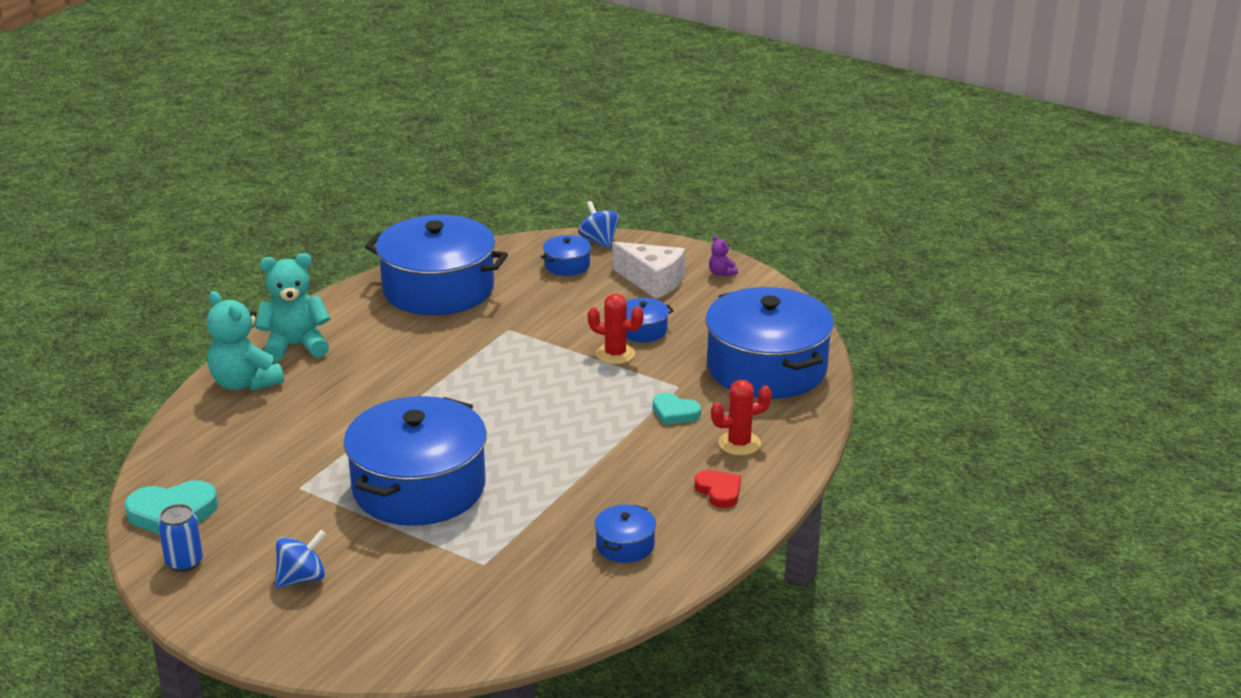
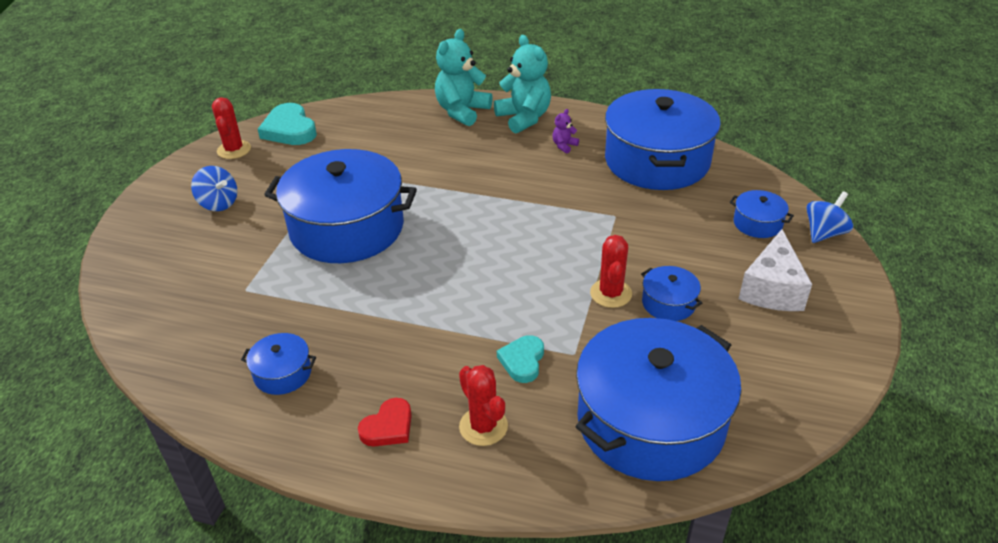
camera: 75 degrees right, 10 degrees up
blue can [158,504,203,572] -> red cactus [212,97,251,159]
purple teddy bear [709,236,738,277] -> purple teddy bear moved to [552,109,579,153]

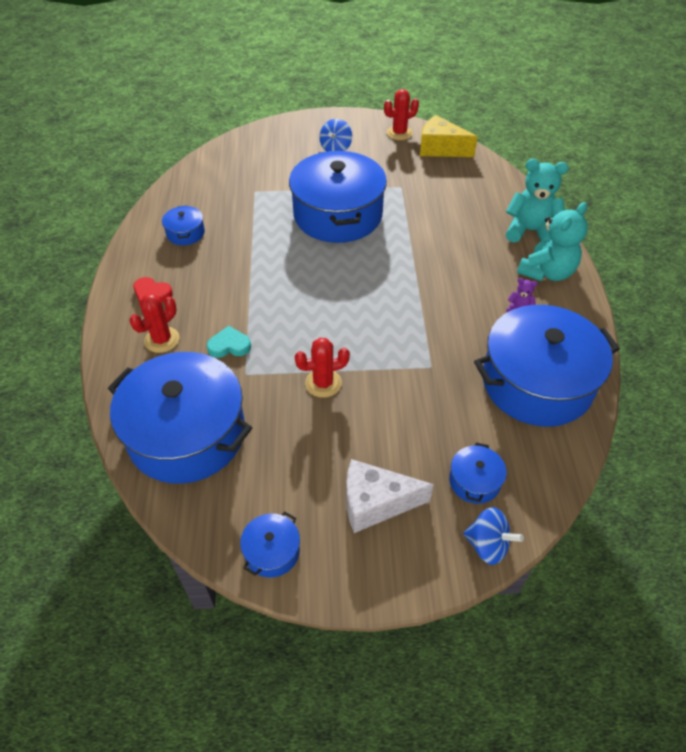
camera: 70 degrees right, 10 degrees up
turquoise heart [258,103,317,145] -> yellow cheese [420,115,478,157]
blue pot [641,266,702,321] -> blue pot moved to [240,512,300,578]

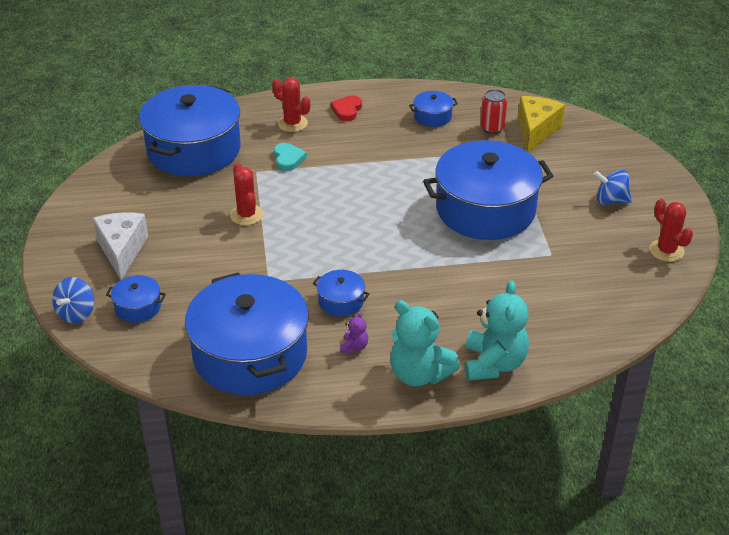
camera: 85 degrees right, 10 degrees down
blue pot [240,512,300,578] -> blue pot moved to [313,270,370,317]
yellow cheese [420,115,478,157] -> yellow cheese moved to [518,96,565,152]
none -> red can [480,89,507,134]

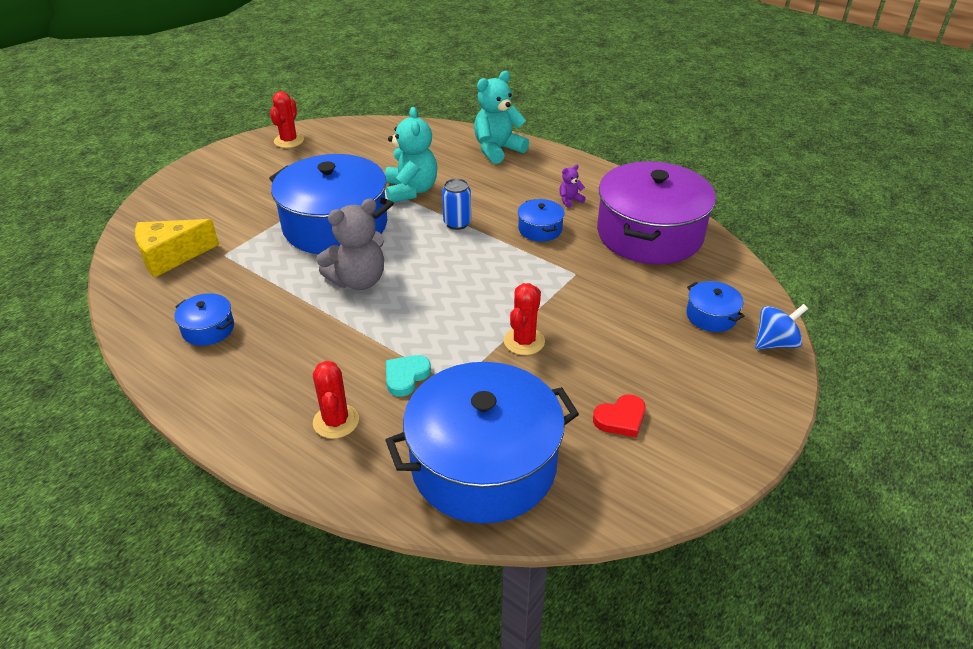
camera: 135 degrees left, 0 degrees up
white cheese [93,212,148,280] -> none
blue pot [185,272,309,395] -> purple pot [597,161,716,264]
red heart [331,95,362,121] -> red heart moved to [593,394,646,438]
turquoise teddy bear [390,300,460,387] -> turquoise teddy bear moved to [385,107,438,203]
red can [480,89,507,134] -> none
blue spinning top [593,170,632,205] -> none
none -> grey teddy bear [316,198,384,290]
none -> blue can [442,178,471,230]

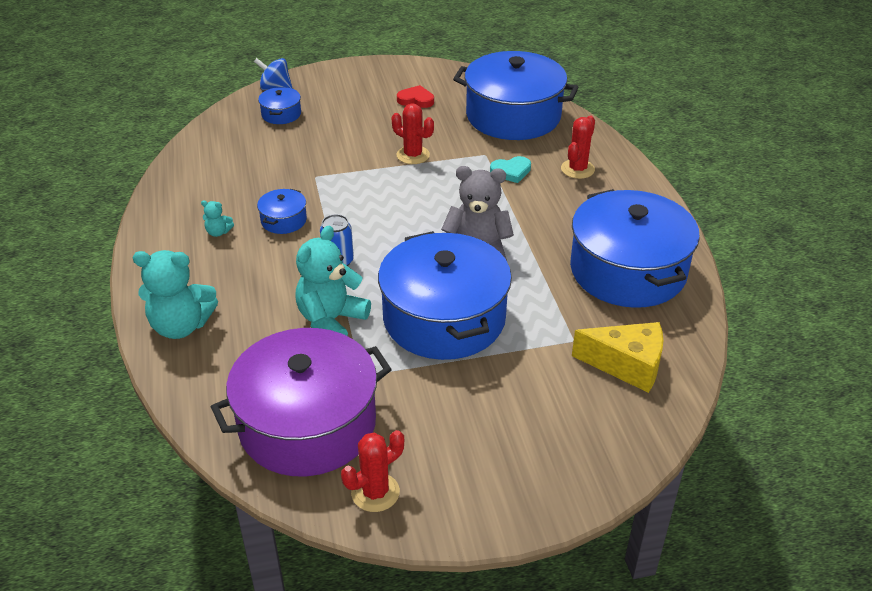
camera: 140 degrees left, 0 degrees up
blue pot [174,293,234,346] -> blue pot [570,189,700,308], size x2.39
red cactus [504,283,545,355] -> red cactus turned 60 degrees clockwise [392,103,434,164]
purple teddy bear [559,164,586,208] -> turquoise teddy bear [201,201,234,237]
purple pot [597,161,716,264] -> purple pot moved to [211,328,392,476]

